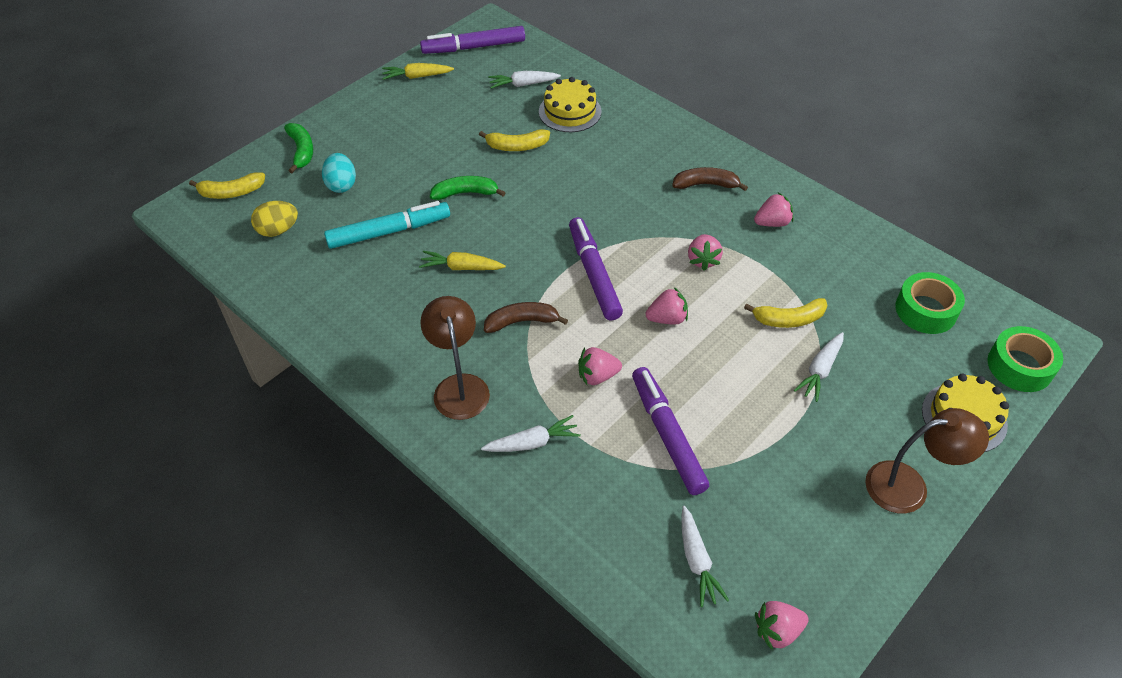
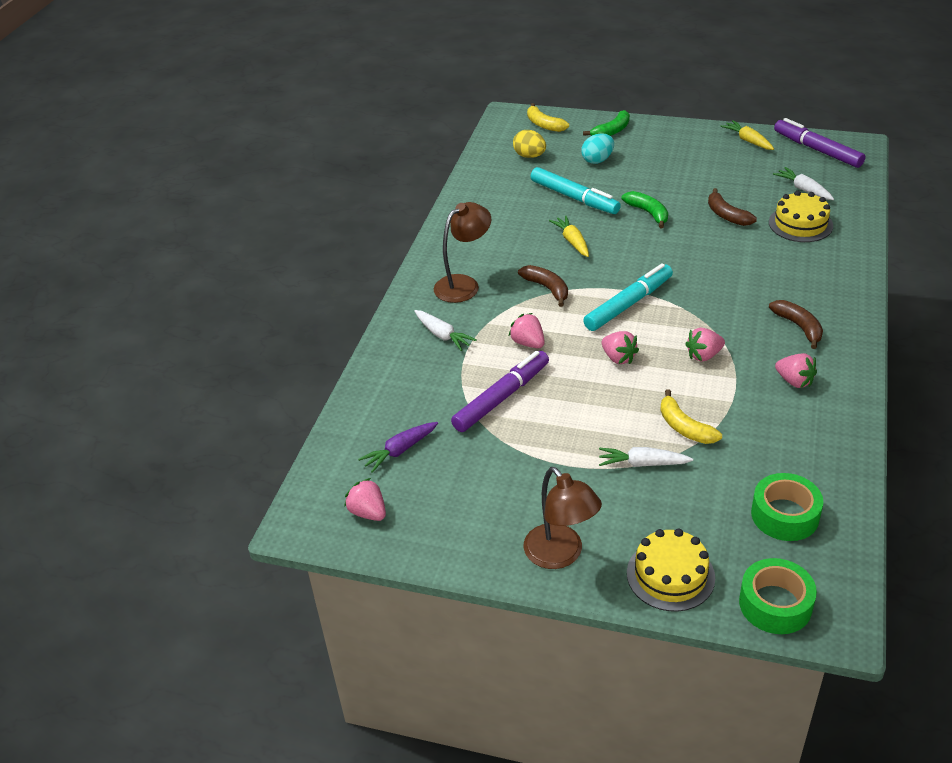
camera: 65 degrees right, 10 degrees down
yellow banana [479,129,550,151] -> brown banana [708,188,757,226]
purple marker [569,217,623,321] -> turquoise marker [583,263,673,331]
white carrot [681,506,729,607] -> purple carrot [358,422,438,473]

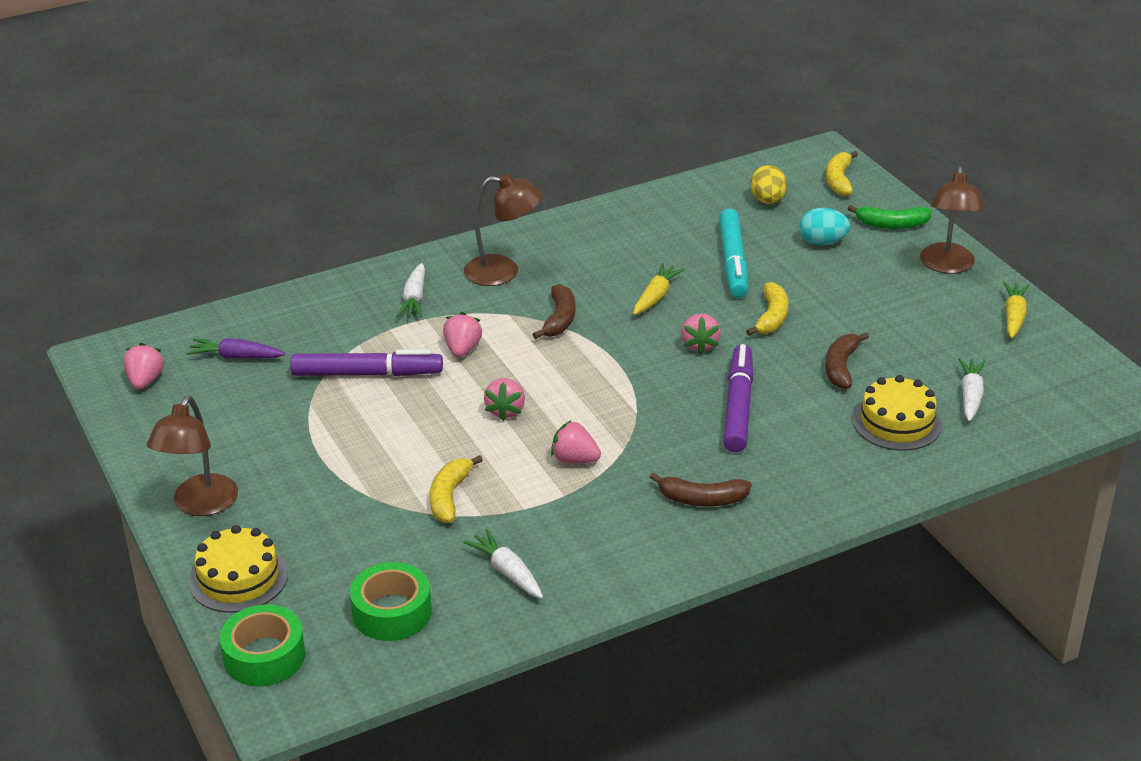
camera: 45 degrees right, 5 degrees down
turquoise marker [583,263,673,331] -> none
white carrot [599,447,693,467] -> white carrot moved to [463,529,543,599]
green banana [621,191,668,228] -> yellow banana [746,282,788,336]
brown banana [769,300,823,349] -> brown banana turned 75 degrees clockwise [650,472,752,506]
purple marker [774,118,866,168] -> purple marker moved to [724,344,753,452]
pink strawberry [775,353,817,388] -> pink strawberry moved to [681,313,721,354]
none -> brown lamp [920,166,984,274]

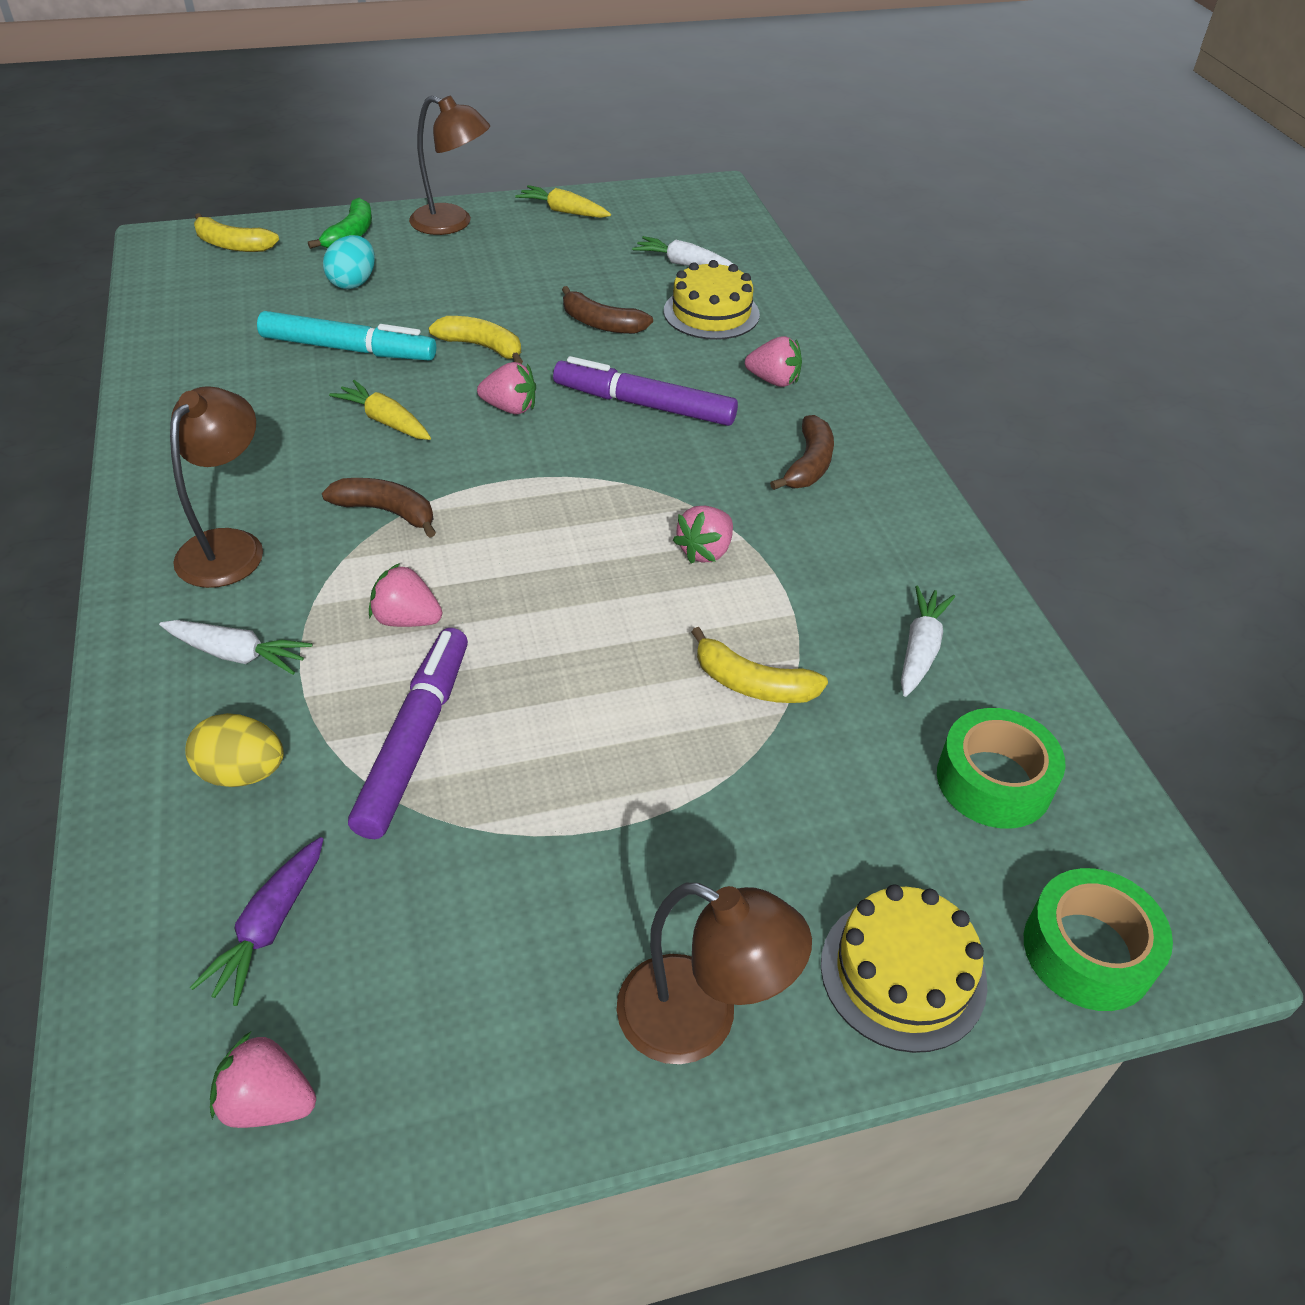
camera: 80 degrees left, 10 degrees up
white carrot [463,529,543,599] -> white carrot turned 135 degrees clockwise [901,586,955,697]
pink strawberry [484,378,525,421] -> pink strawberry moved to [745,336,802,387]
yellow egg [750,165,787,204] -> yellow egg moved to [185,713,284,787]

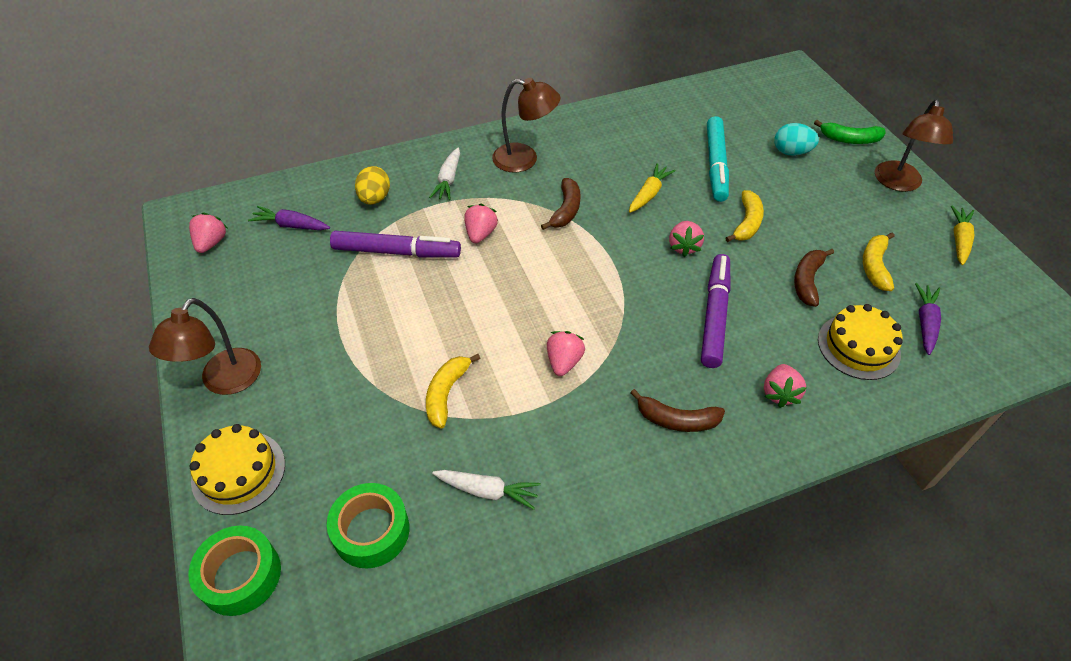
camera: 85 degrees right, 5 degrees up
yellow banana [194,213,279,252] -> yellow banana moved to [863,233,895,291]
white carrot [632,236,733,266] -> purple carrot [915,283,941,355]
pink strawberry [673,506,733,564] -> pink strawberry turned 75 degrees clockwise [547,331,585,376]

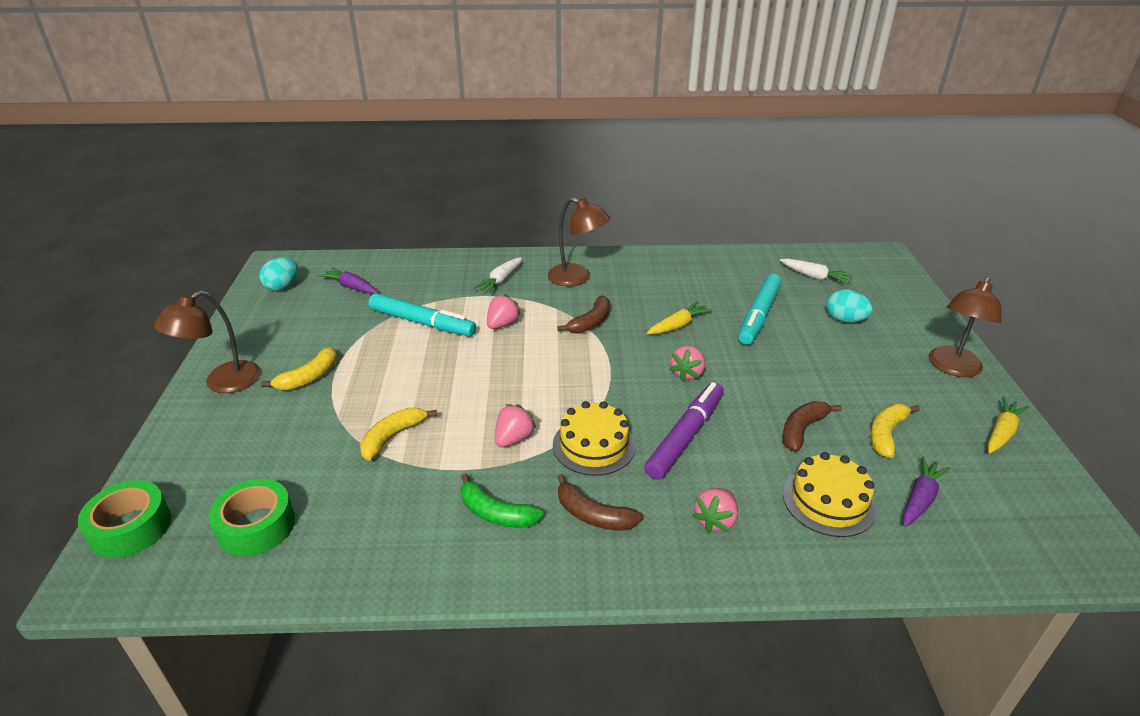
camera: 20 degrees right, 15 degrees down
pink strawberry [189,212,227,253] -> turquoise egg [259,257,298,291]
yellow cake [189,424,285,515] -> yellow cake moved to [553,401,636,476]
purple marker [330,231,461,258] -> turquoise marker [368,293,476,336]
yellow egg [355,166,390,205] -> none
white carrot [432,470,541,510] -> white carrot moved to [780,259,854,285]
yellow banana [725,190,764,242] -> yellow banana moved to [261,347,337,390]
green banana [814,120,885,144] -> green banana moved to [461,473,544,528]

